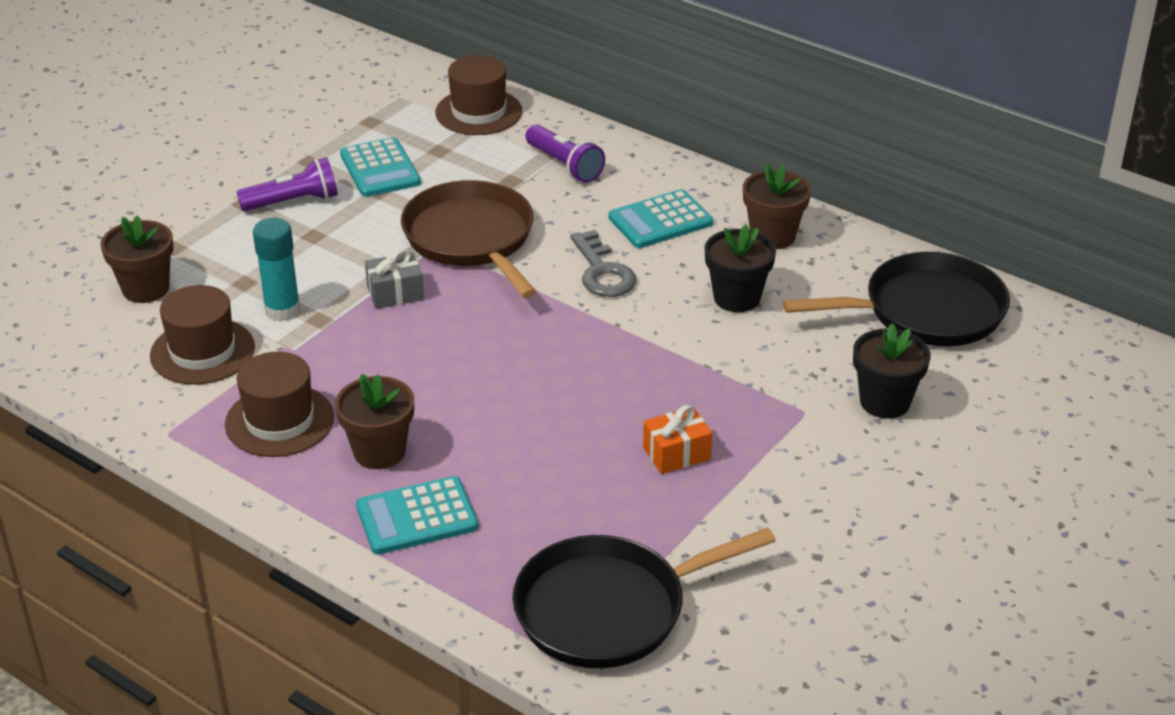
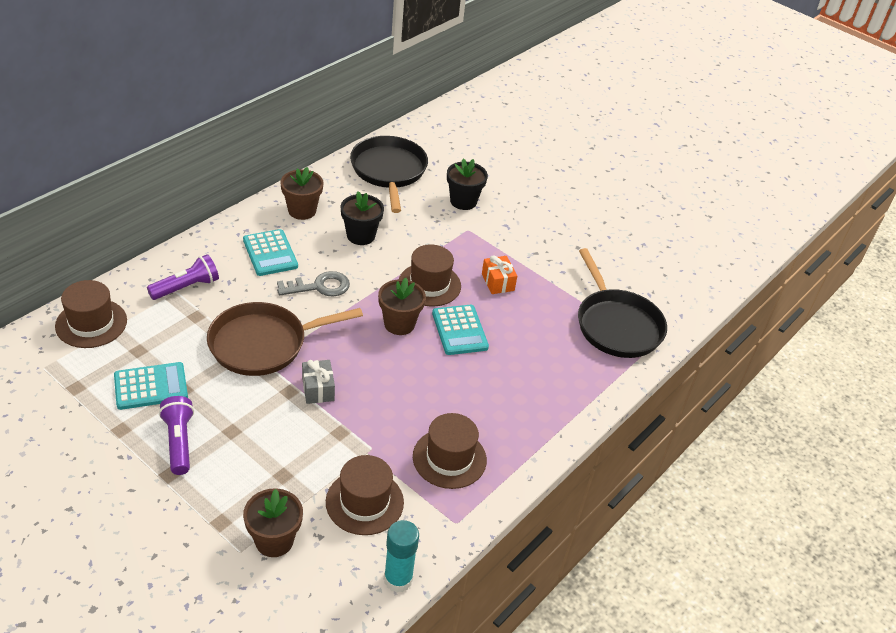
camera: 90 degrees left, 5 degrees up
turquoise glue stick [253,218,301,322] -> turquoise glue stick moved to [384,520,419,593]
brown flower pot [335,374,414,469] -> brown flower pot moved to [378,278,426,335]
turquoise calculator [356,476,478,555] -> turquoise calculator moved to [432,305,489,355]
none -> brown hat [399,244,461,306]

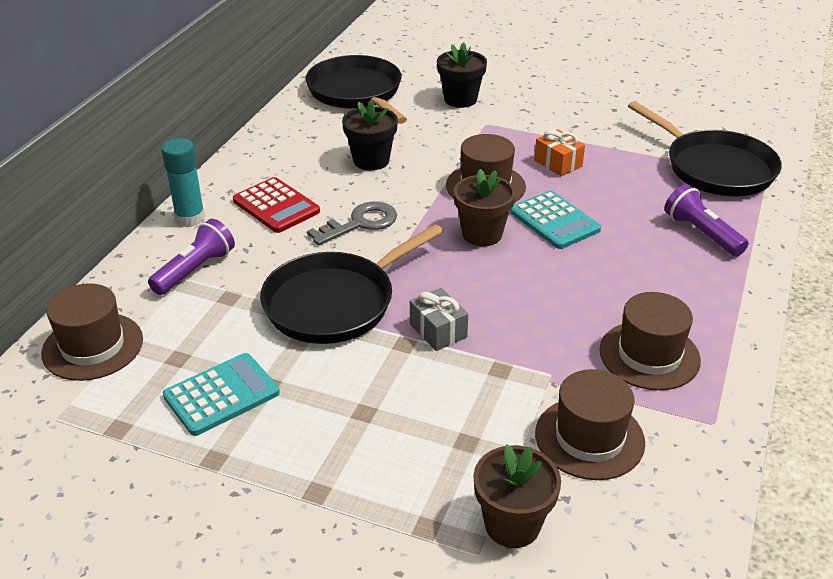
camera: 15 degrees left, 5 degrees down
purple flashlight [159,396,194,475] -> purple flashlight moved to [664,184,748,256]
brown pan [207,302,363,376] -> black pan [260,224,444,344]
turquoise calculator [243,229,298,276] -> red calculator [233,177,320,233]
brown flower pot [280,167,323,220] -> none
turquoise glue stick [384,520,419,593] -> turquoise glue stick moved to [161,138,205,227]

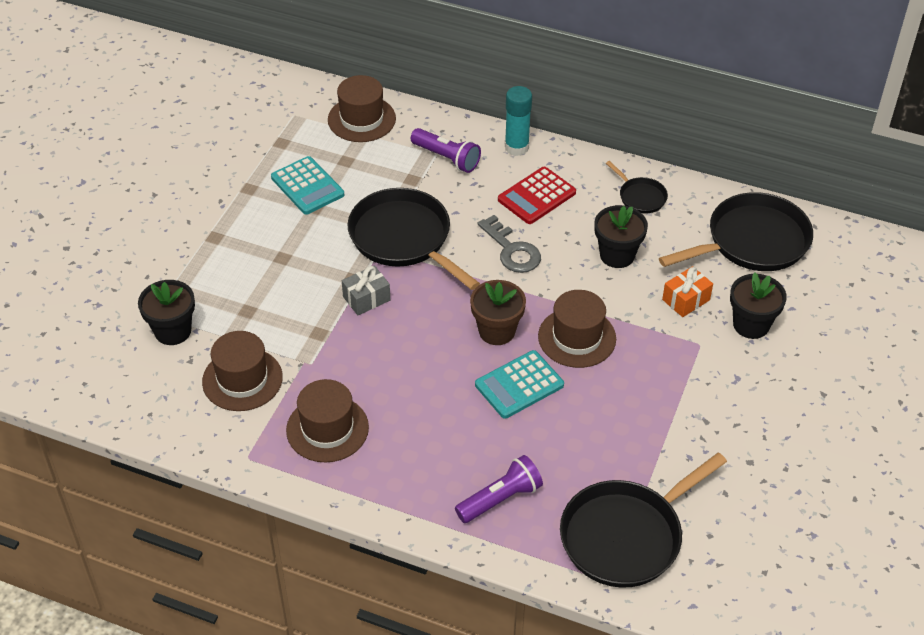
camera: 90 degrees right, 10 degrees up
brown flower pot [473,445,561,548] -> black flower pot [138,280,195,345]
orange gift [534,129,585,176] -> orange gift moved to [662,266,713,317]
none -> black pan [606,161,668,214]

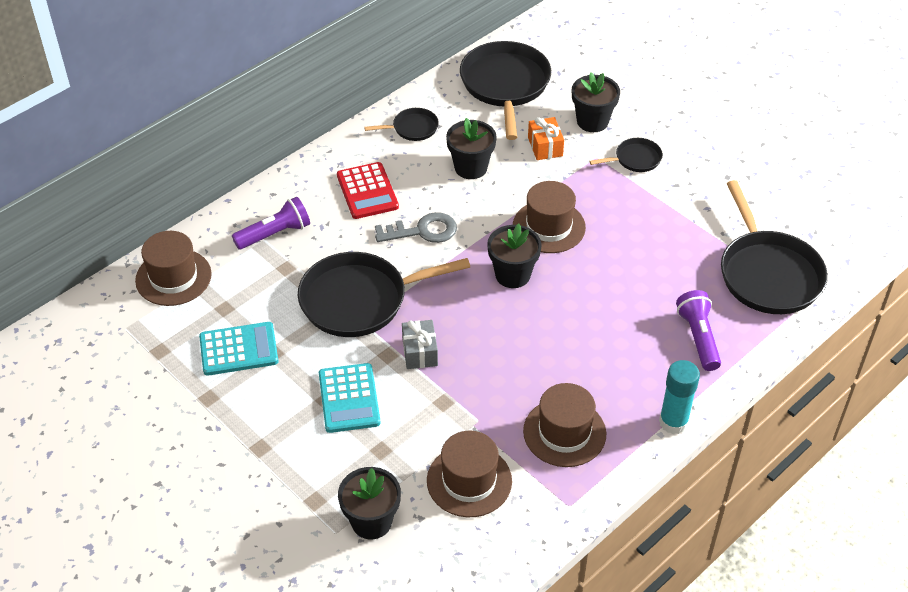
camera: 65 degrees left, 0 degrees up
brown flower pot [470,280,526,345] -> black flower pot [487,224,542,288]
turquoise calculator [475,350,564,419] -> turquoise calculator moved to [319,363,381,433]
turquoise glue stick [505,86,532,156] -> turquoise glue stick moved to [659,360,700,434]
none -> black pan [589,138,663,172]

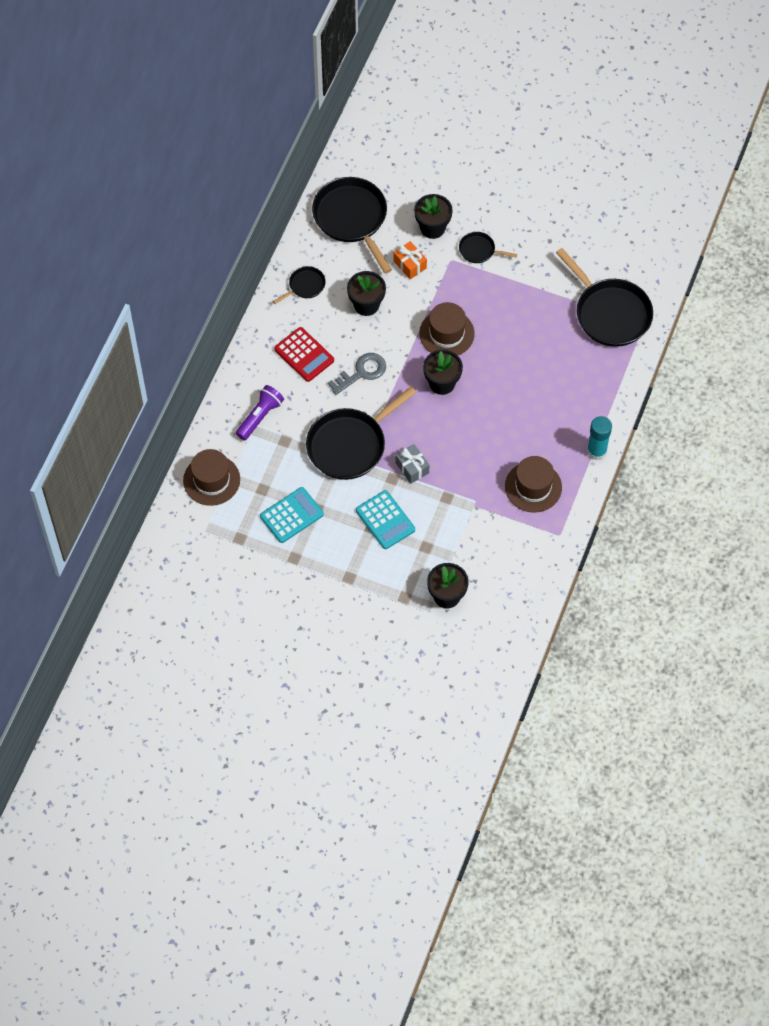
camera: 25 degrees left, 15 degrees up
brown hat [427,431,512,517] -> none
black pan [589,138,663,172] -> black pan turned 120 degrees counterclockwise [459,232,517,263]
purple flashlight [676,290,721,371] -> none

